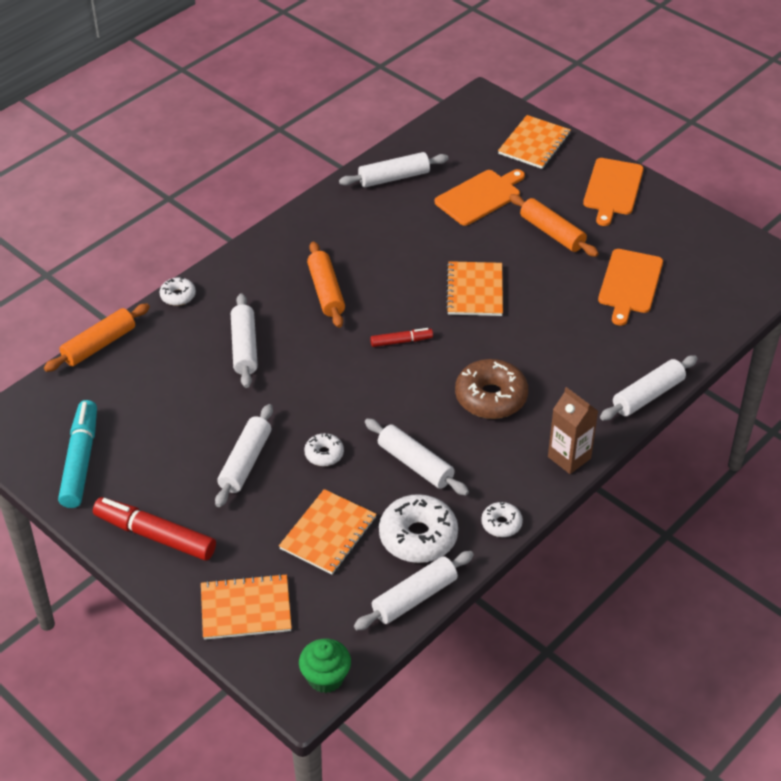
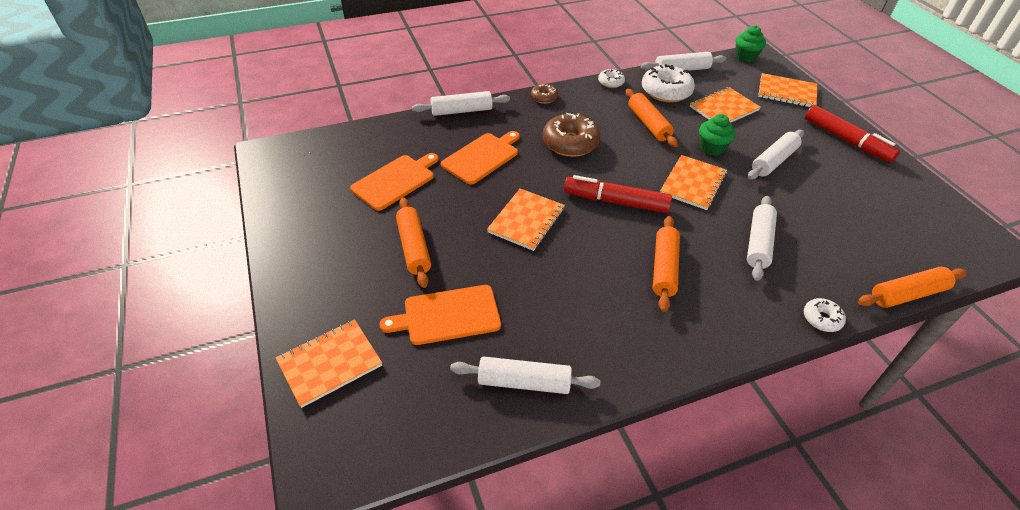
camera: 155 degrees left, 0 degrees up
turquoise marker [58,400,97,508] -> none
white donut [304,433,344,466] -> green cupcake [699,114,736,156]
white rolling pin [365,418,469,496] -> orange rolling pin [625,89,678,147]
red marker [370,328,433,347] -> red marker [564,175,672,213], size x1.88
brown carton [548,387,598,474] -> brown donut [531,84,558,104]
orange cutting board [583,158,644,226] -> orange cutting board moved to [441,131,520,185]
none -> orange notebook [660,155,727,210]

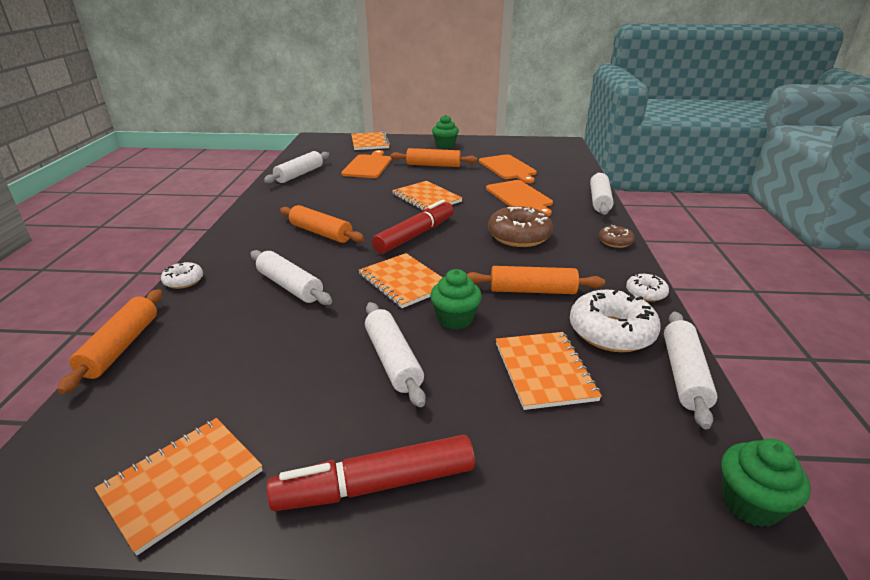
camera: 115 degrees right, 15 degrees down
orange notebook [758,73,817,108] -> orange notebook moved to [95,418,263,555]
none -> green cupcake [432,115,459,149]

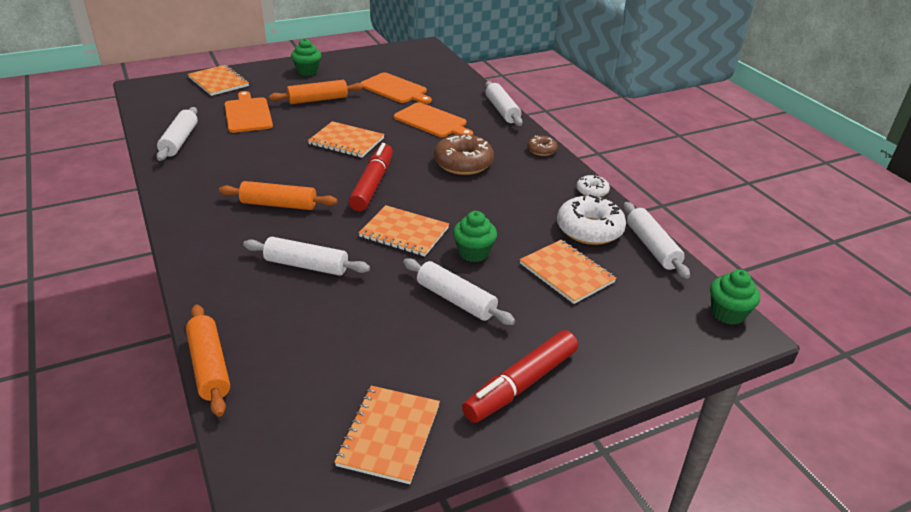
camera: 30 degrees left, 5 degrees up
white donut [161,262,203,289] -> none
orange rolling pin [467,266,605,294] -> none

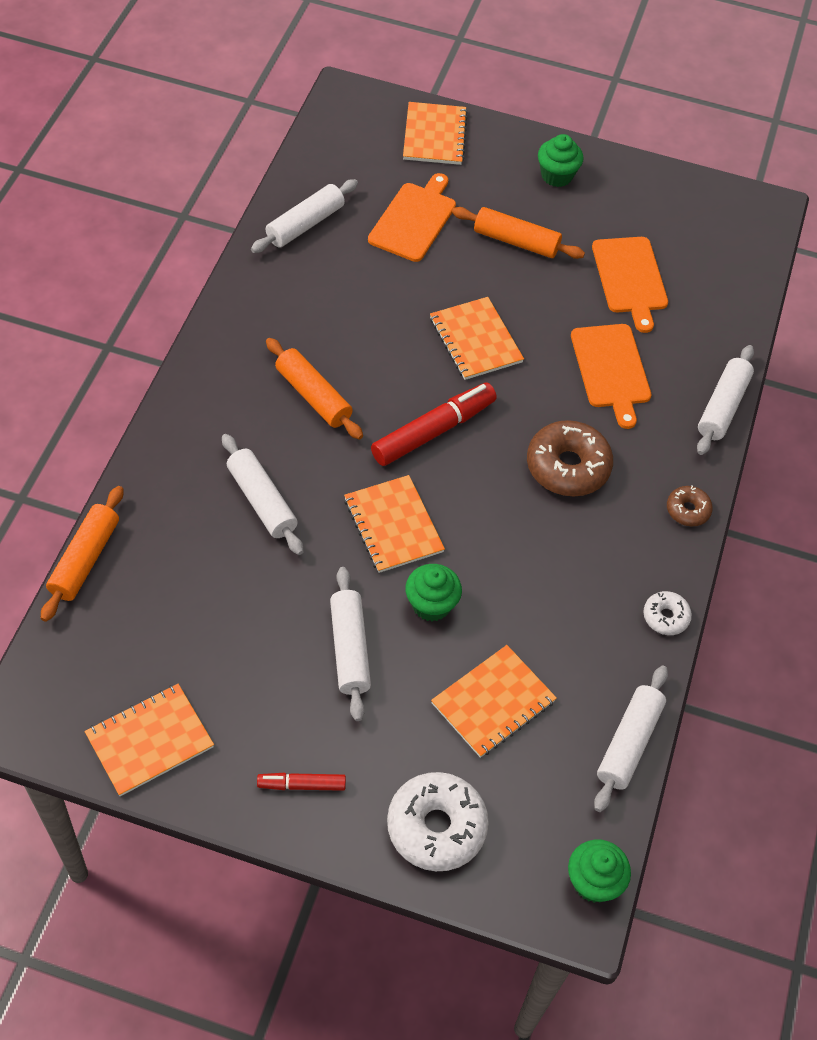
camera: 40 degrees right, 20 degrees up
red marker [462,330,578,423] -> red marker [257,773,346,791], size x0.53
orange notebook [520,240,616,304] -> orange notebook turned 45 degrees clockwise [431,645,557,758]
white donut [557,194,626,245] -> white donut moved to [387,772,489,871]

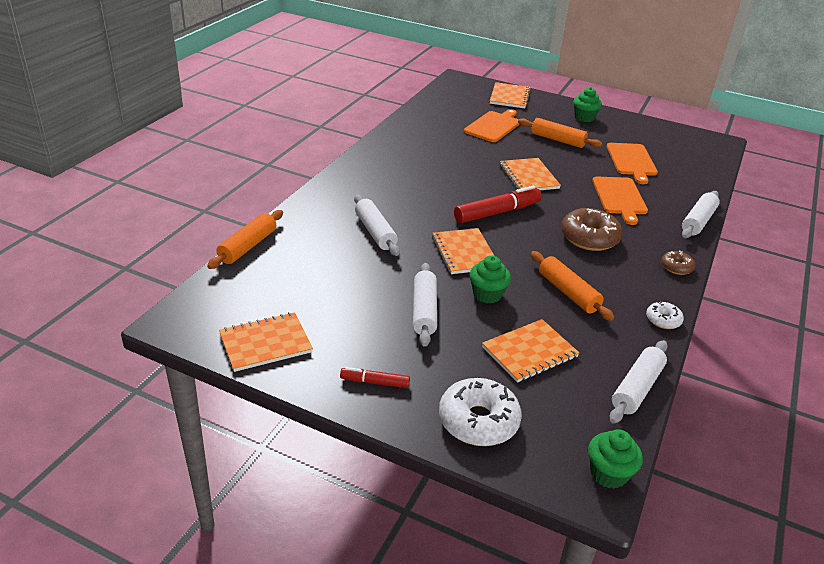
camera: 10 degrees right, 20 degrees down
white rolling pin [251,179,358,253] -> none
orange rolling pin [266,338,363,440] -> orange rolling pin moved to [531,251,614,321]

